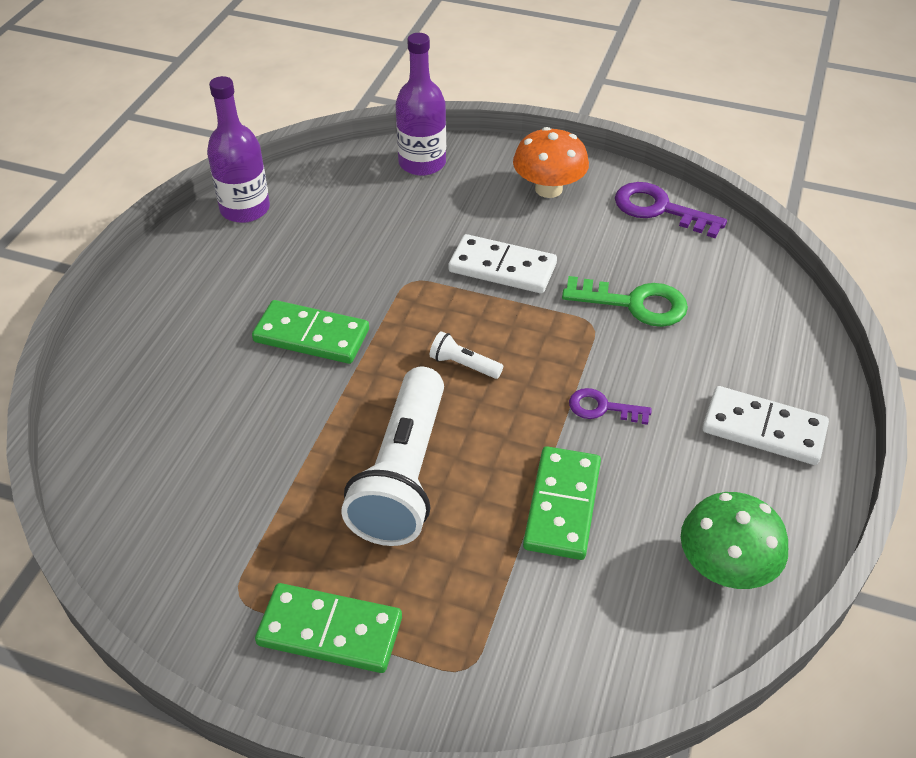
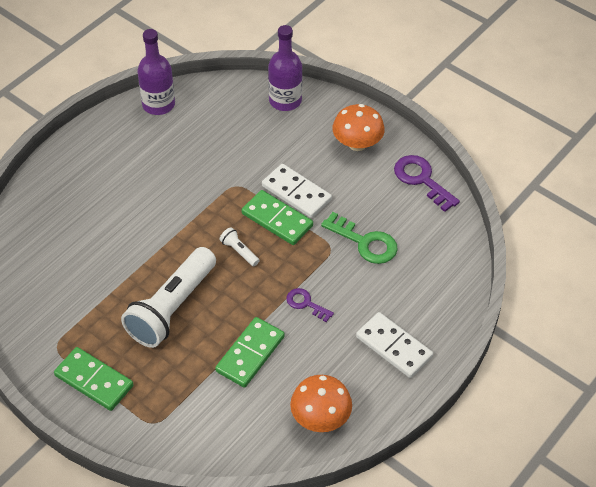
camera: 20 degrees right, 5 degrees up
green domino [252,300,369,364] -> green domino moved to [242,190,313,245]
green mushroom [681,492,788,589] -> orange mushroom [290,375,352,432]

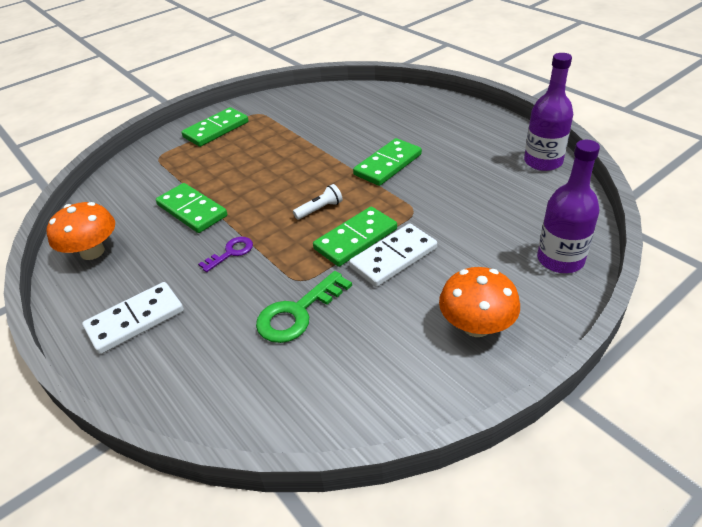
camera: 105 degrees right, 10 degrees down
white flashlight [121,247,216,348] -> none
purple key [394,155,460,212] -> none
none -> green domino [353,138,422,186]

